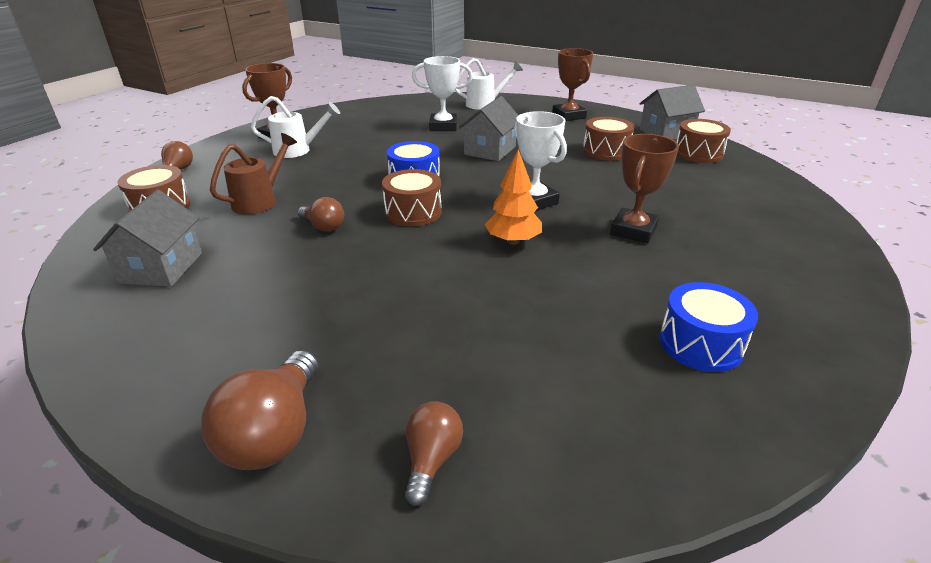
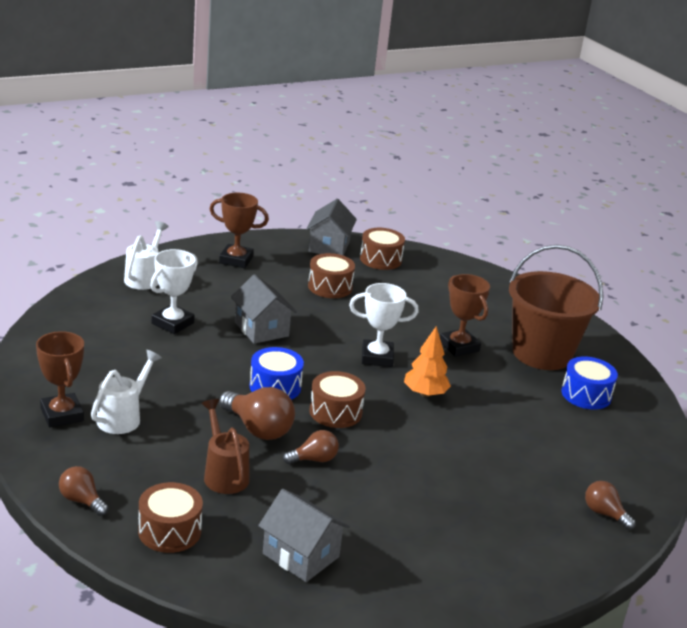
camera: 60 degrees left, 5 degrees down
brown light bulb [201,350,318,470] -> brown light bulb moved to [219,387,295,440]
none -> brown bucket [509,245,604,370]

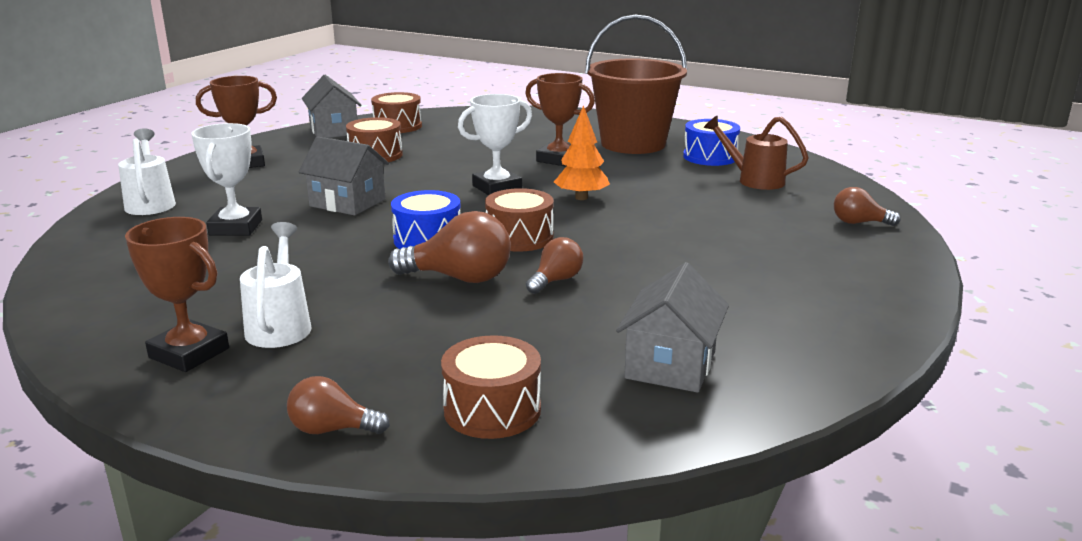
camera: 30 degrees left, 5 degrees down
brown watering can [201,399,249,494] -> brown watering can moved to [703,115,809,190]
grey house [258,489,350,582] -> grey house turned 75 degrees counterclockwise [616,262,729,393]

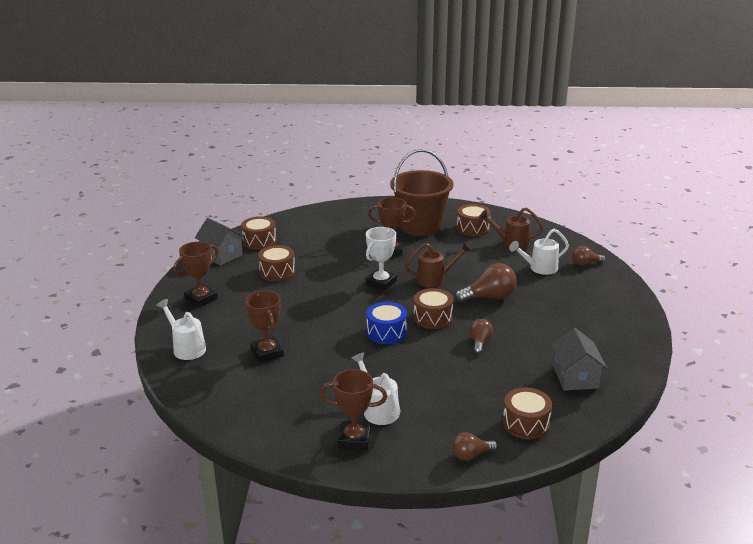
camera: 25 degrees left, 5 degrees up
white trophy [191,123,262,236] -> brown trophy [245,291,284,363]
grey house [299,136,389,216] -> none
brown light bulb [388,211,511,283] -> brown light bulb moved to [455,263,517,303]
orange tree [554,105,610,200] -> brown watering can [405,242,471,288]
blue drum [683,119,740,166] -> brown drum [457,204,491,236]
none -> white watering can [509,229,569,275]

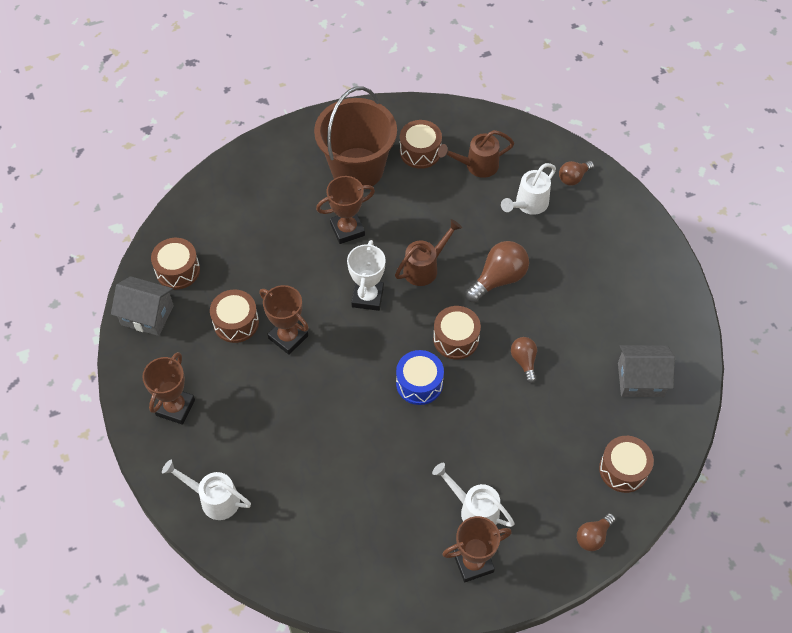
camera: 25 degrees left, 30 degrees up
brown trophy [245,291,284,363] -> brown trophy moved to [260,285,309,355]
grey house [551,328,607,391] -> grey house turned 60 degrees counterclockwise [618,345,675,397]

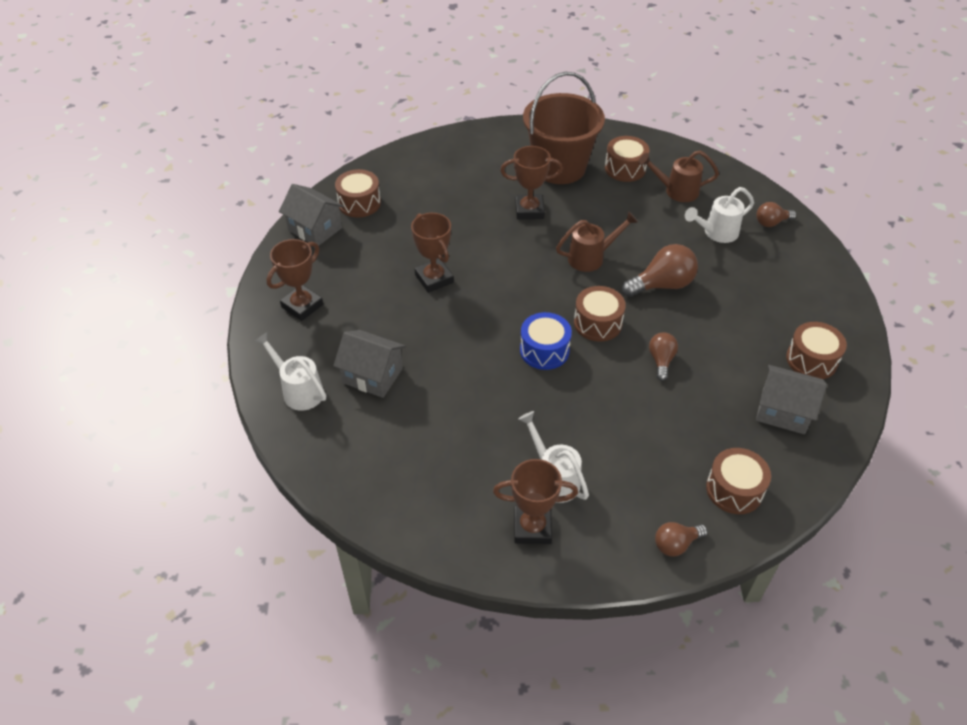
camera: 20 degrees right, 10 degrees down
brown drum [210,290,259,343] -> brown drum moved to [786,322,847,379]
white trophy [347,240,385,311] -> none
none -> grey house [333,330,406,398]

